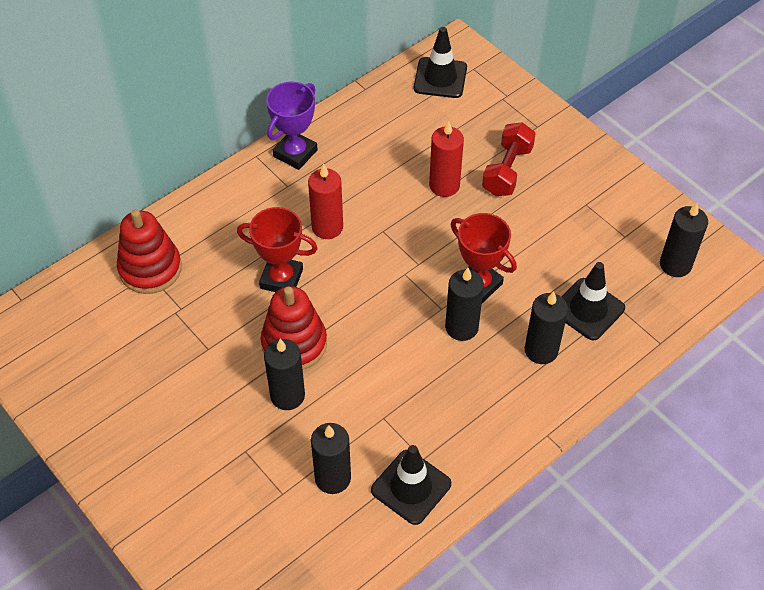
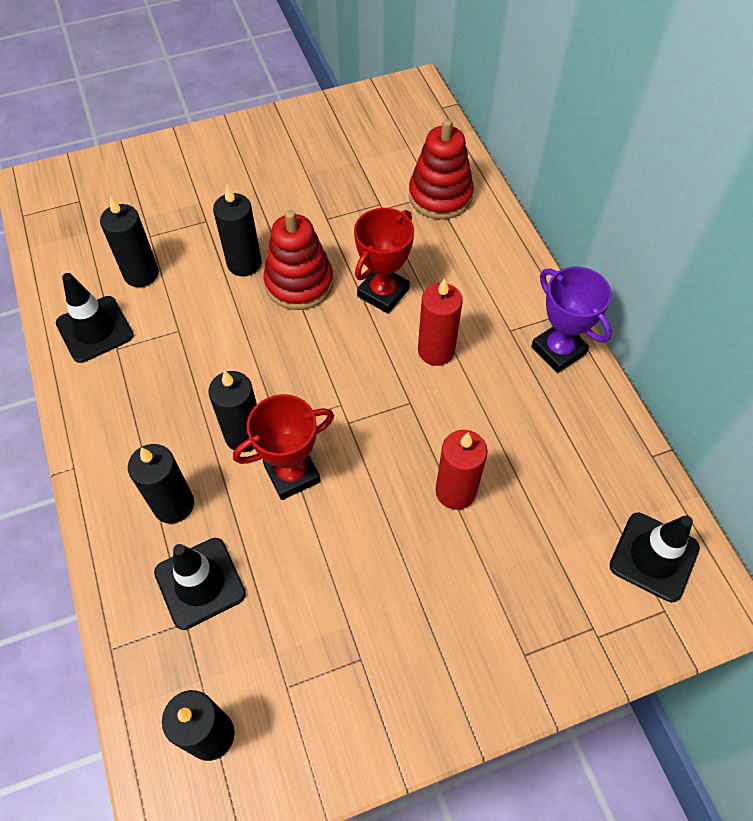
camera: 110 degrees right, 5 degrees up
red dumbbell [482,122,536,196] -> none

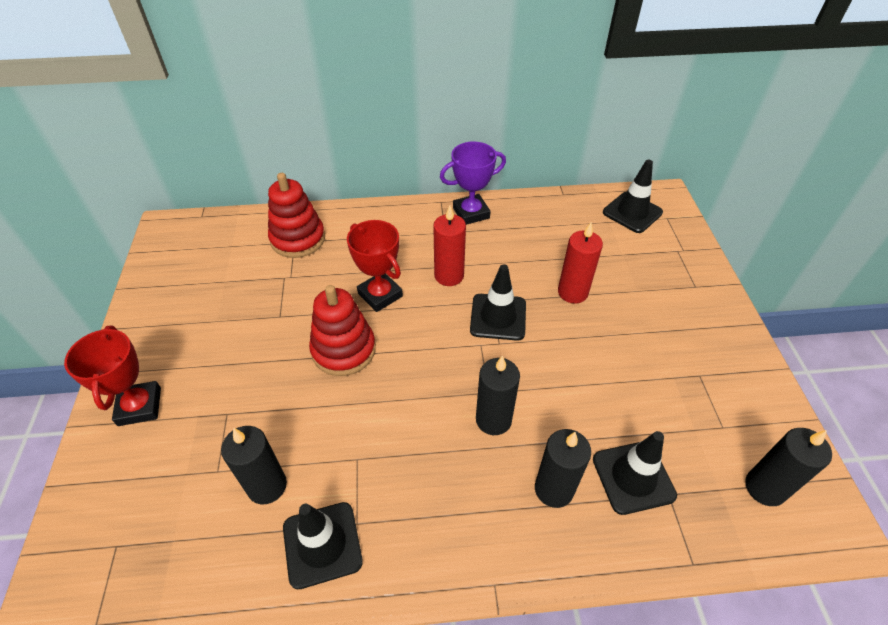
camera: 75 degrees left, 10 degrees down
black candle [213,185,262,277] -> none
red trophy [233,394,334,500] -> red trophy moved to [64,326,161,426]
none -> black traffic cone [470,264,526,341]

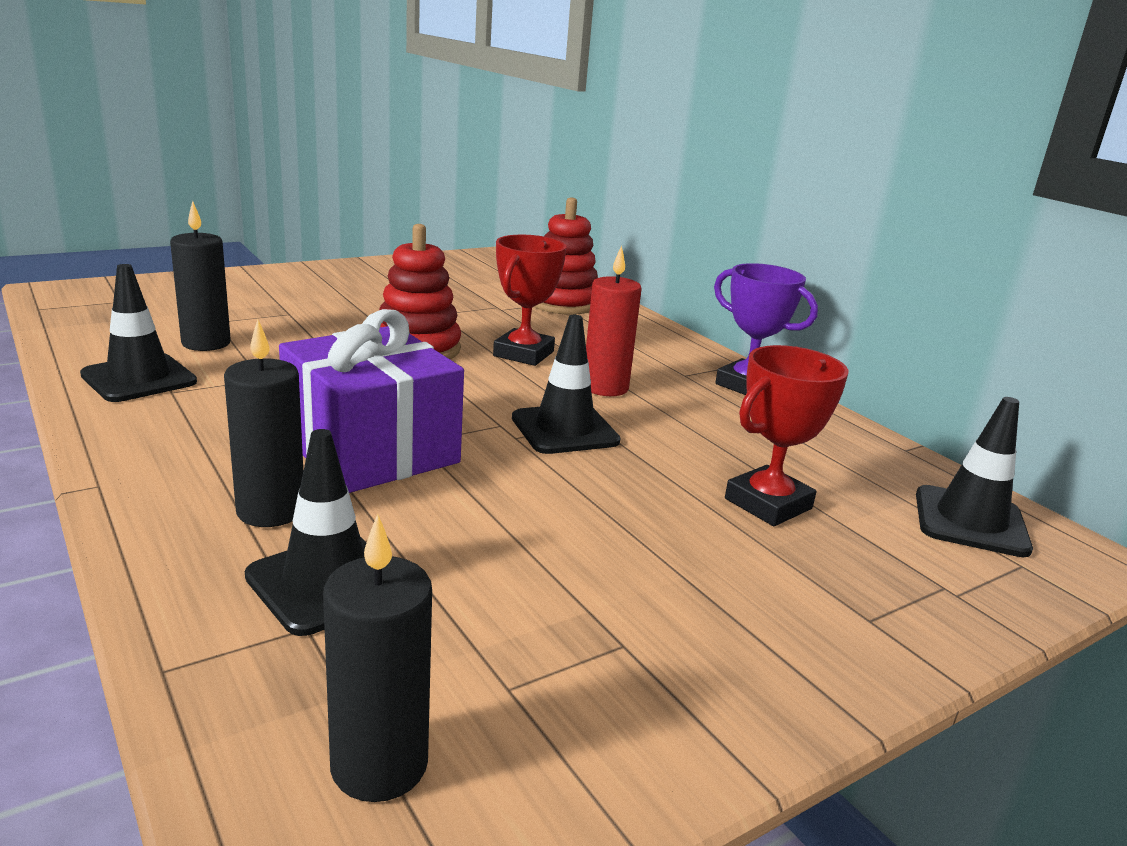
camera: 60 degrees right, 25 degrees down
red trophy [64,326,161,426] -> red trophy moved to [725,345,849,526]
black candle [476,355,520,435] -> purple gift [279,309,464,493]
red candle [558,222,603,304] -> none

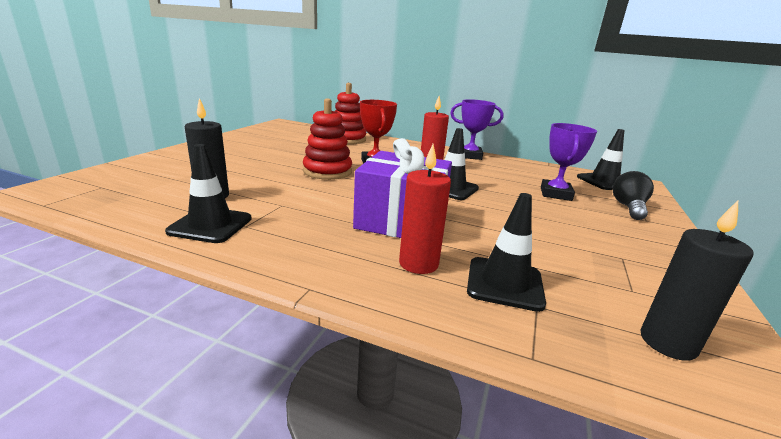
camera: 35 degrees left, 0 degrees up
black candle [224,319,303,527] -> red candle [399,144,451,274]
red trophy [725,345,849,526] -> purple trophy [541,123,597,201]
none -> black light bulb [613,171,654,220]

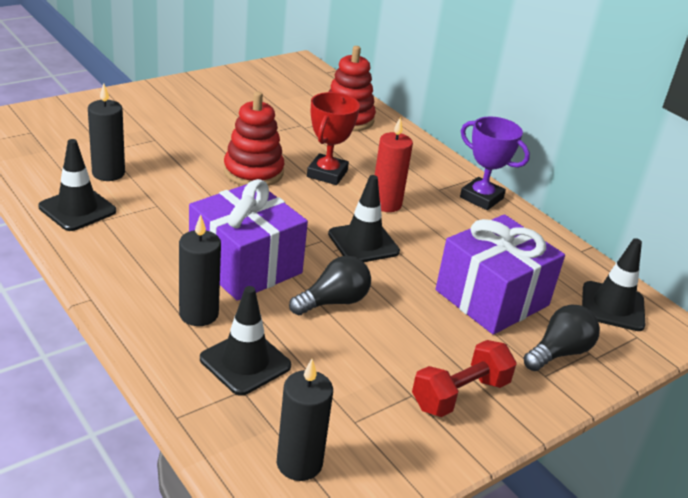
camera: 30 degrees right, 10 degrees up
red candle [399,144,451,274] -> black candle [179,214,221,326]
purple trophy [541,123,597,201] -> purple gift [436,214,565,335]
none -> black light bulb [289,256,371,315]
none -> red dumbbell [412,340,517,417]

